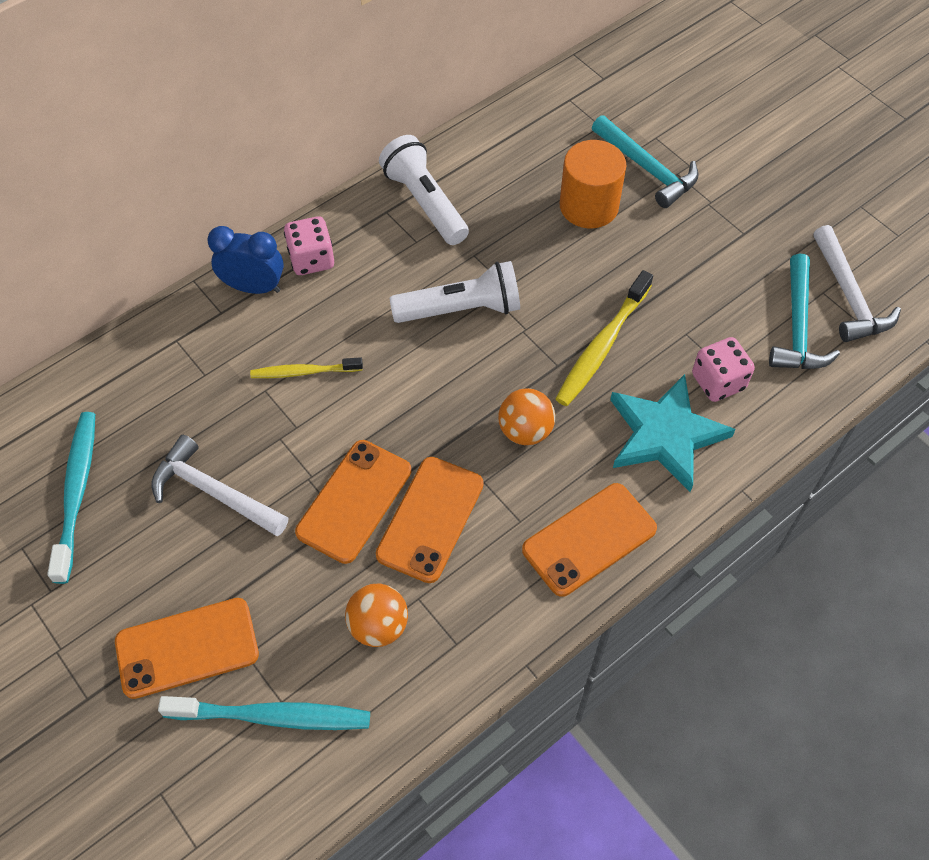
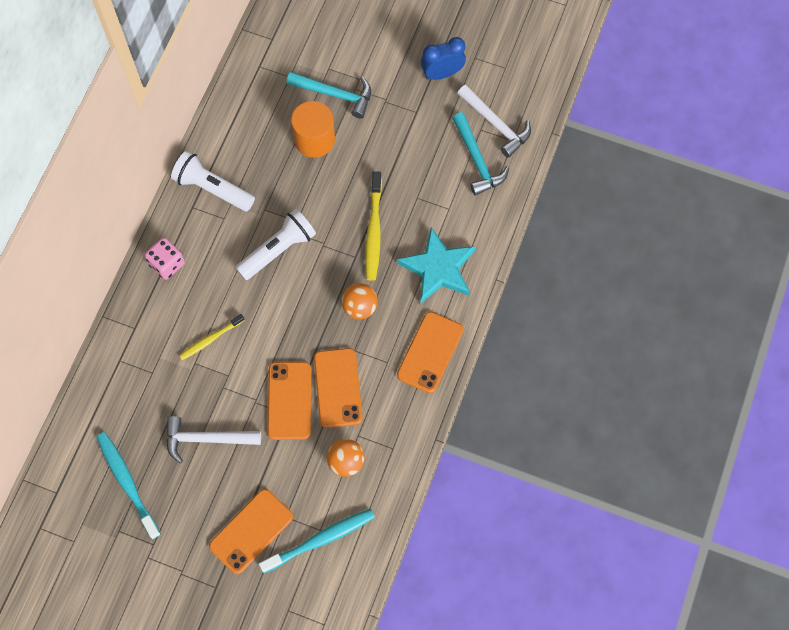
camera: 30 degrees left, 10 degrees up
blue clock [207,226,284,294] -> blue clock moved to [421,37,466,80]
pink dice [692,337,755,402] -> none

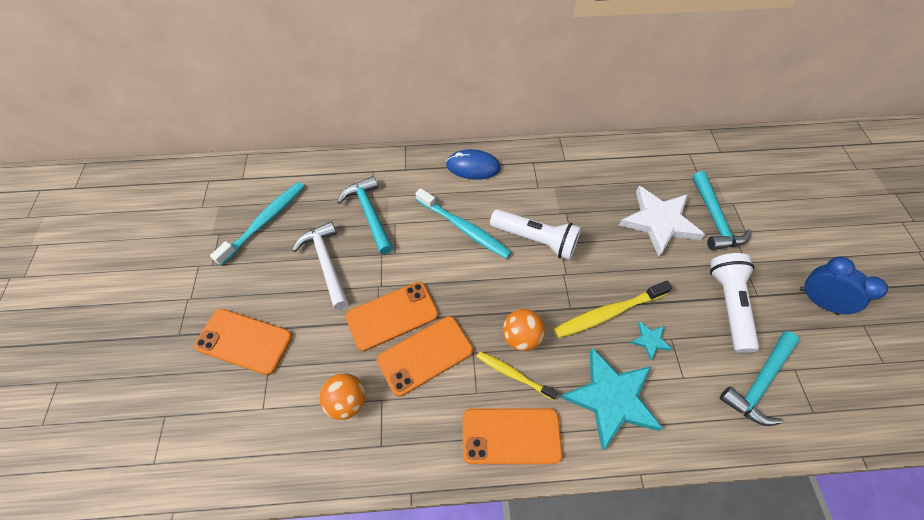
camera: 65 degrees right, 10 degrees down
pink dice [145,237,185,280] -> blue mouse [446,149,501,180]
white flashlight [171,151,255,211] -> white flashlight moved to [710,253,759,353]
yellow toothbrush [179,314,245,360] -> yellow toothbrush moved to [477,351,558,400]
turquoise toothbrush [259,509,375,573] -> turquoise toothbrush moved to [416,188,511,259]
orange cylinder [291,101,335,158] -> white star [619,186,705,257]
white hammer [457,85,531,158] -> none
none -> turquoise hammer [338,176,393,254]
none -> turquoise star [630,321,672,361]

